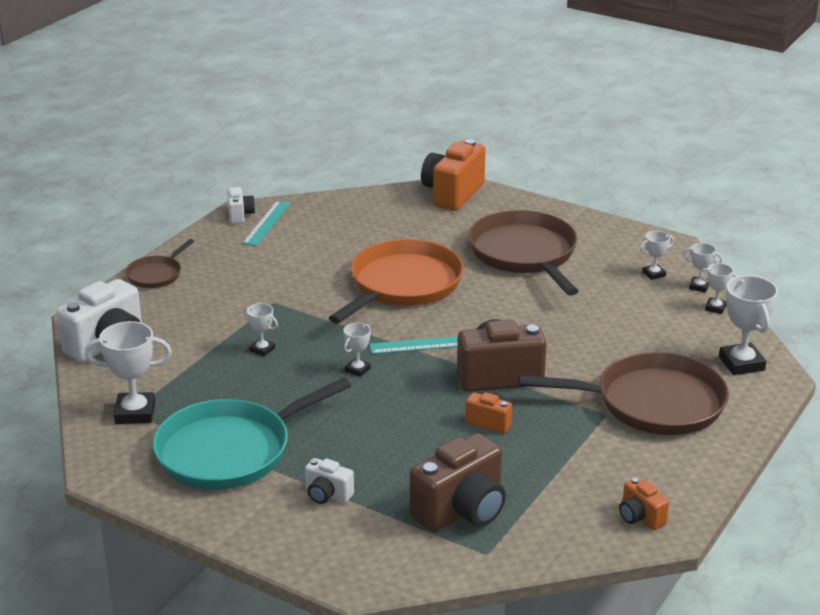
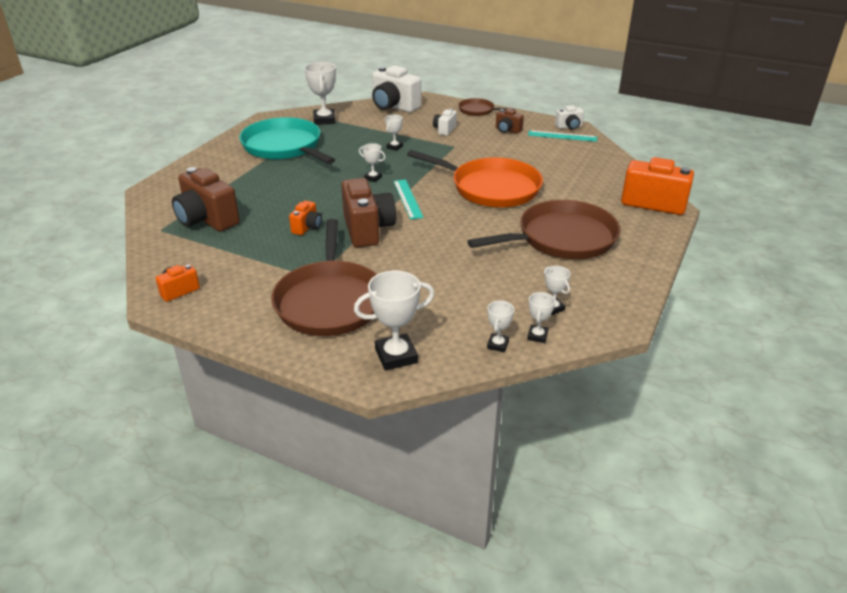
camera: 85 degrees right, 5 degrees up
white camera [305,458,354,504] -> white camera moved to [433,109,457,136]
none -> brown camera [496,109,524,134]

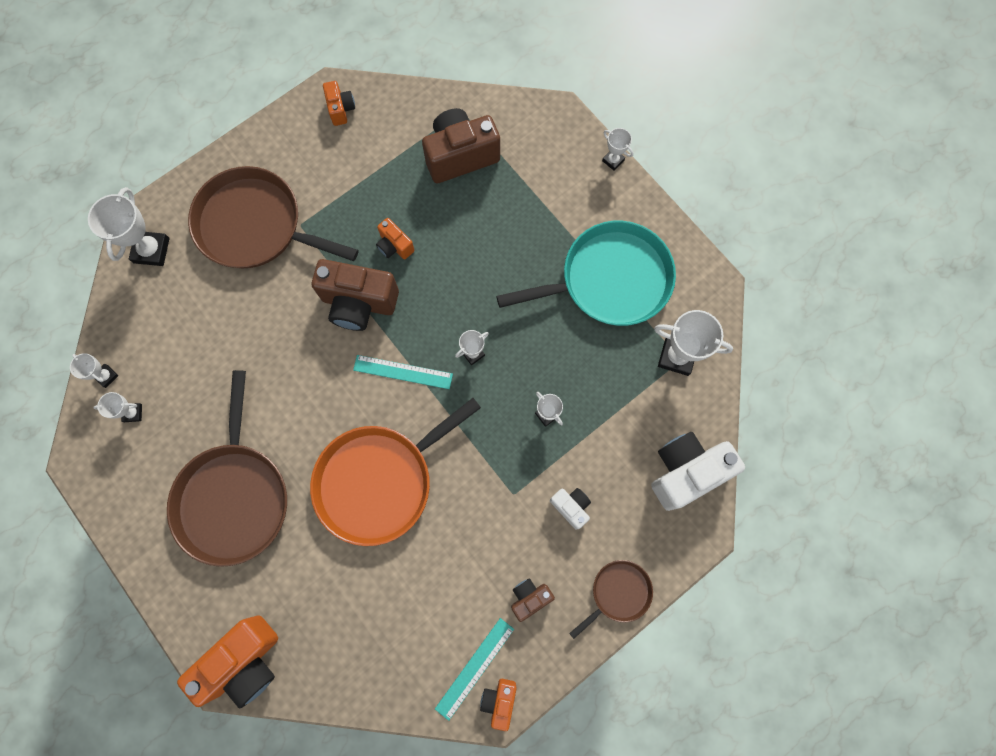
camera: 115 degrees right, 40 degrees up
white trophy [487,301,514,352] -> white trophy moved to [602,128,633,171]
white camera [555,105,584,130] -> orange camera [480,679,517,731]

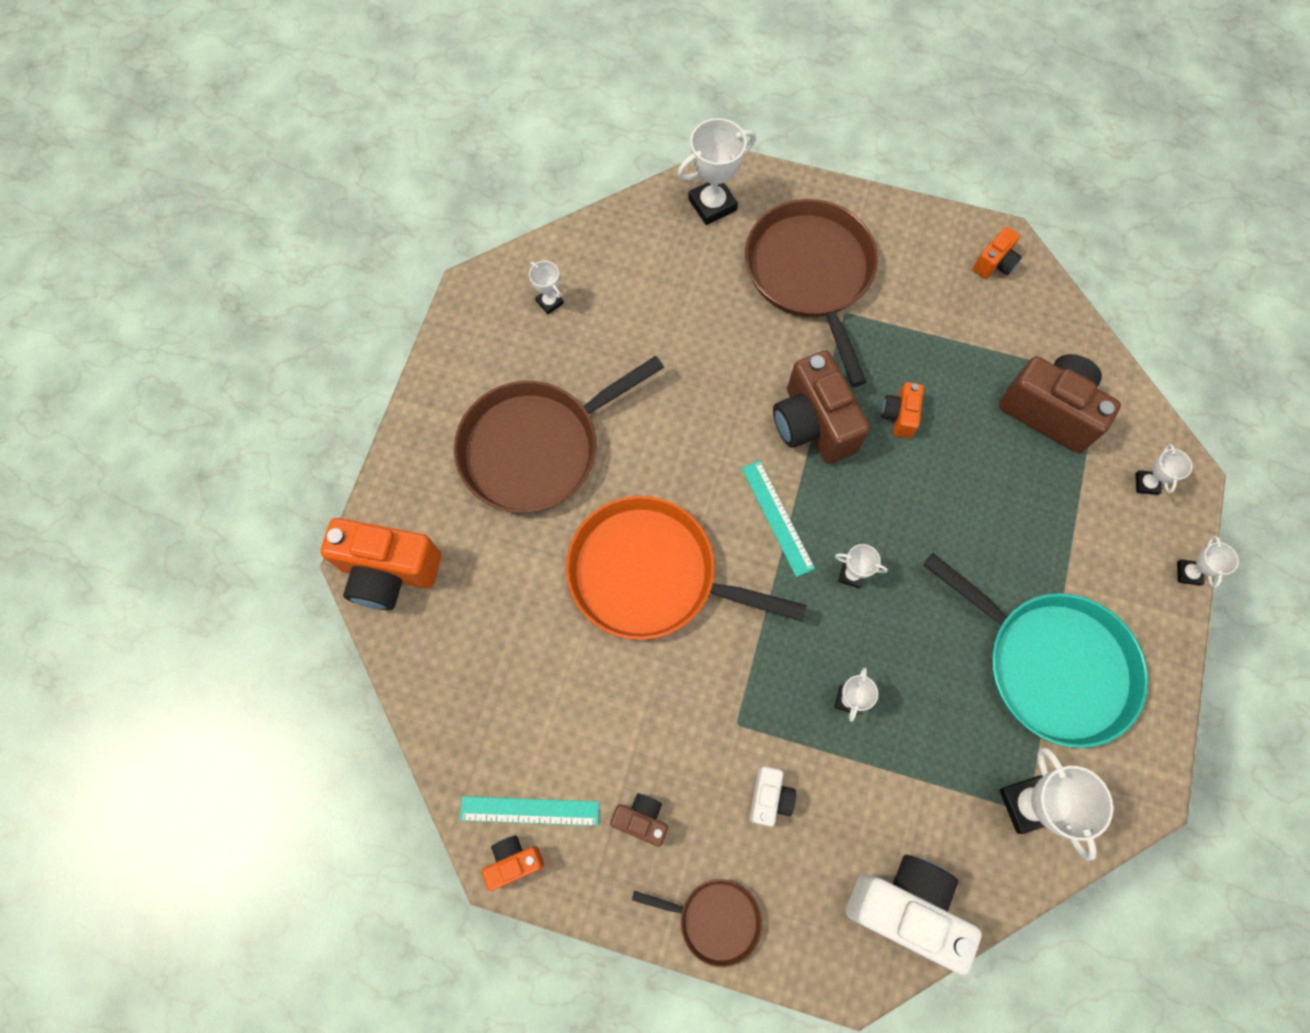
camera: 55 degrees right, 5 degrees down
white trophy [70,353,119,388] -> white trophy moved to [1135,444,1192,495]

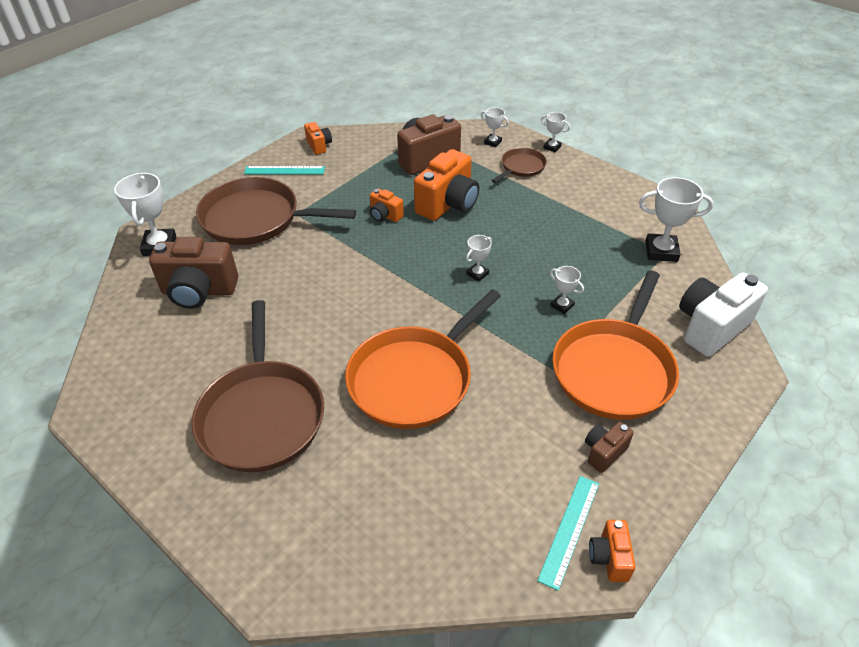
camera: 65 degrees left, 25 degrees down
orange camera [320,518,442,610] -> orange camera moved to [414,149,479,221]
white trophy [529,261,564,314] -> none
brown pan [632,879,762,968] -> brown pan moved to [492,148,547,183]
turquoise ruler [742,460,815,577] -> turquoise ruler moved to [244,166,325,175]
white camera [749,766,796,827] -> orange pan [552,271,679,420]
brown camera [773,351,870,464] -> brown camera moved to [149,237,238,309]
turquoise pan [923,553,1148,748] -> none

